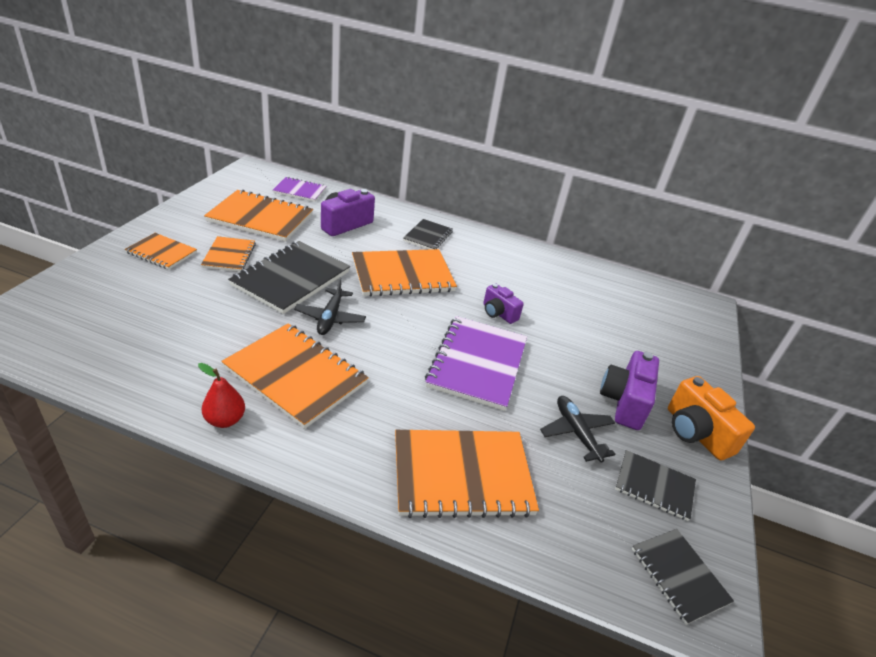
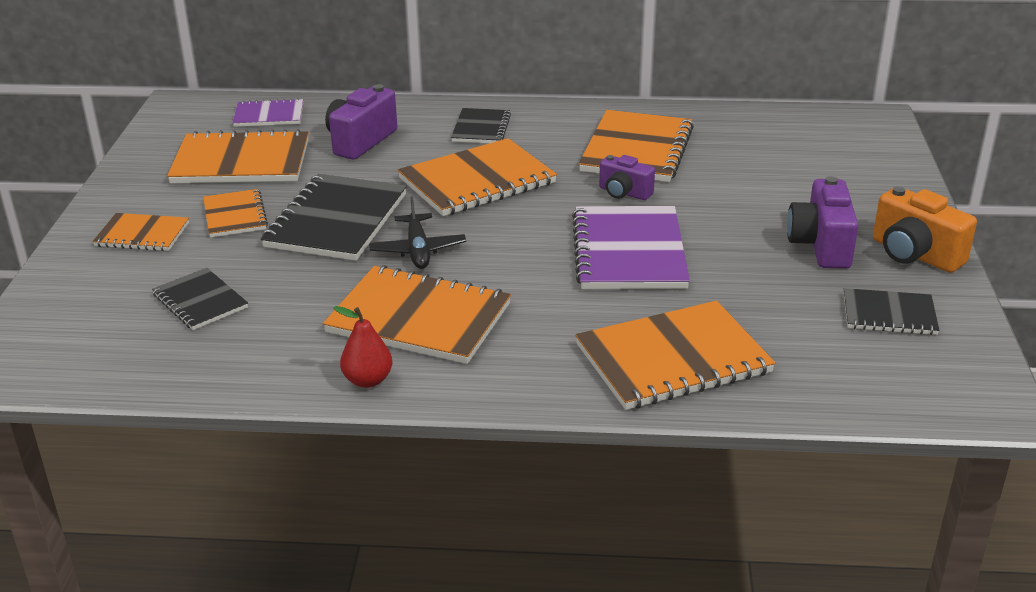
camera: 10 degrees left, 5 degrees down
black plane [540,396,616,463] -> none
black notebook [632,529,734,625] -> black notebook moved to [152,268,248,330]
none -> orange notebook [579,110,694,182]

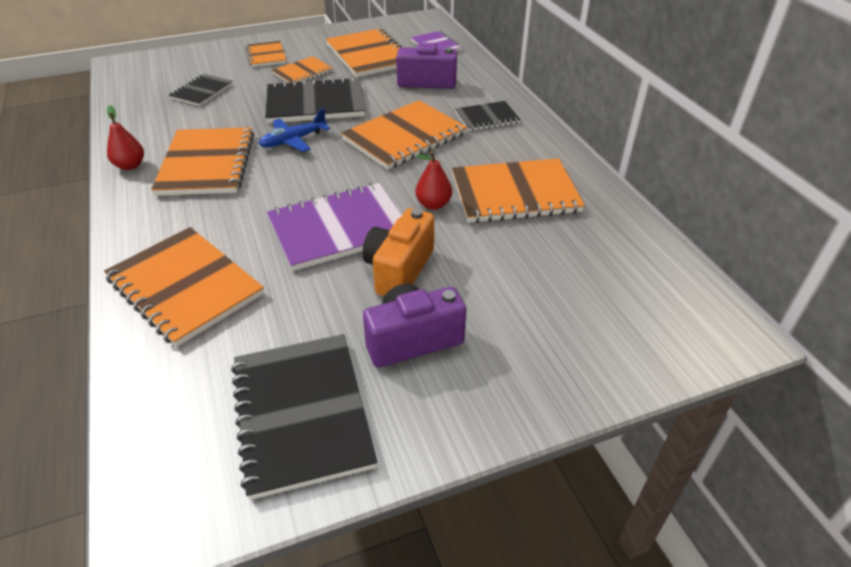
camera: 65 degrees right, 10 degrees up
black plane [369,196,466,269] -> blue plane [259,108,330,152]
orange notebook [398,138,557,216] -> orange notebook turned 75 degrees counterclockwise [341,100,467,170]
purple camera [599,155,655,200] -> red pear [415,151,452,210]
black notebook [844,288,939,335] -> black notebook [231,334,377,500], size x1.78
orange camera [873,186,977,273] -> orange camera moved to [362,208,434,296]

